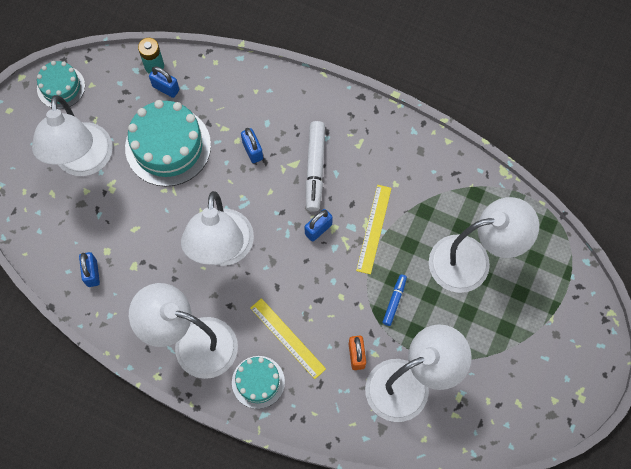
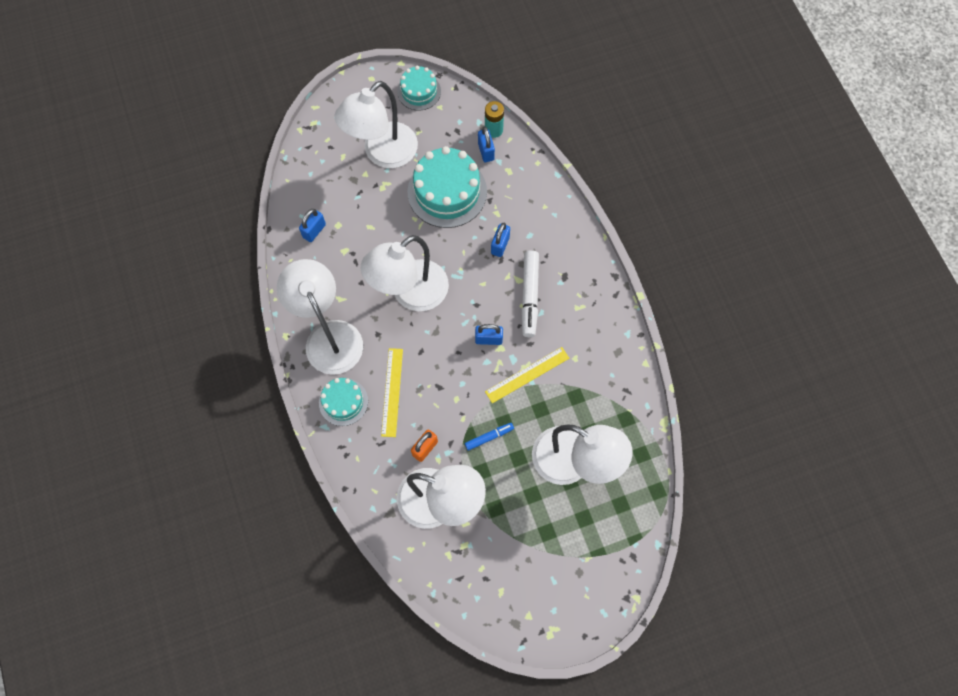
camera: 45 degrees right, 0 degrees up
white marker [306,121,325,212] -> white marker turned 45 degrees counterclockwise [521,250,539,337]

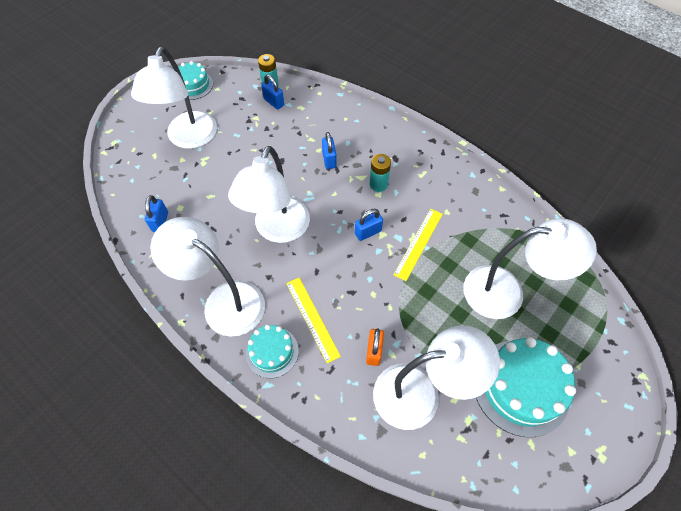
camera: 30 degrees left, 10 degrees down
turquoise cake [408,146,487,228] -> turquoise cake moved to [476,337,576,437]
blue marker [465,423,514,451] -> none
white marker [521,250,539,337] -> turquoise battery [370,154,391,192]

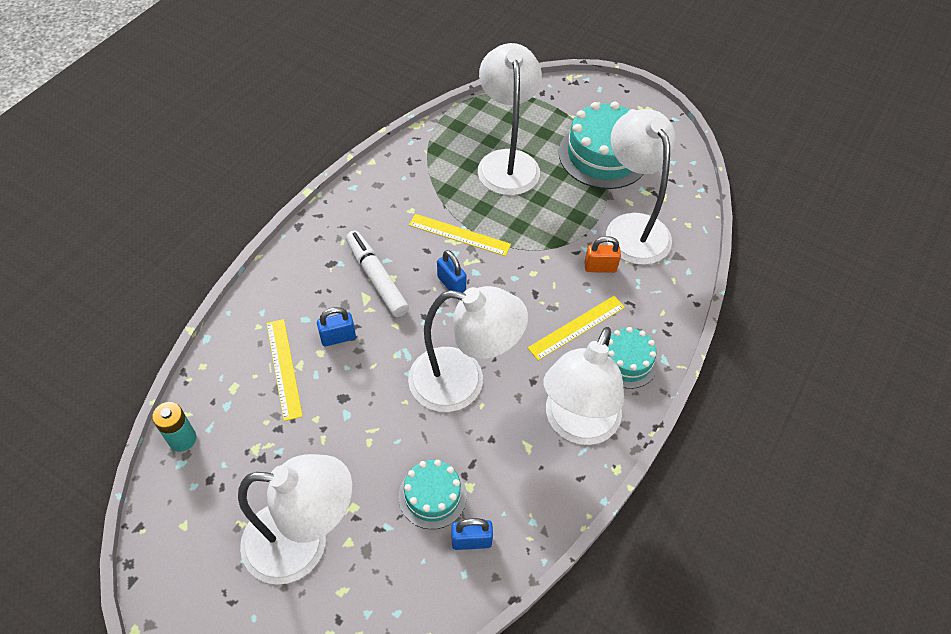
camera: 100 degrees left, 5 degrees down
turquoise cake [178,61,213,100] -> turquoise cake moved to [399,460,467,529]
blue padlock [261,74,284,110] -> none
turquoise battery [370,154,391,192] -> white marker [346,231,409,317]
none -> yellow ruler [266,319,303,421]

